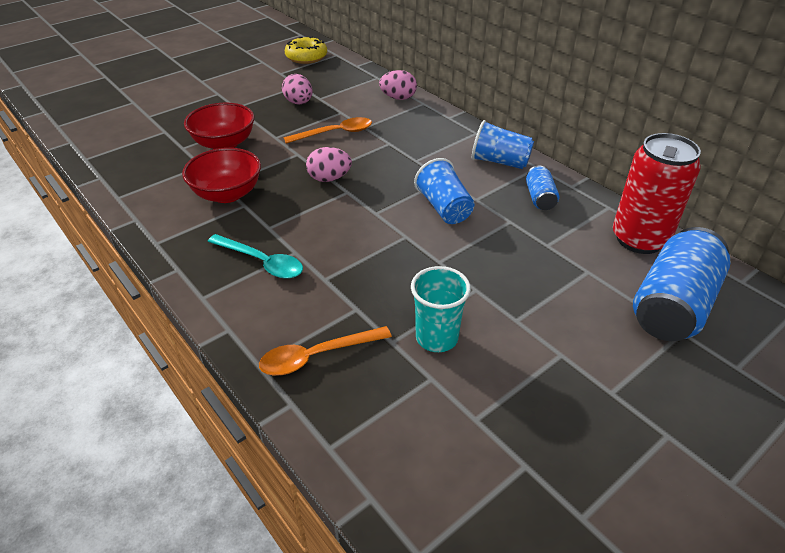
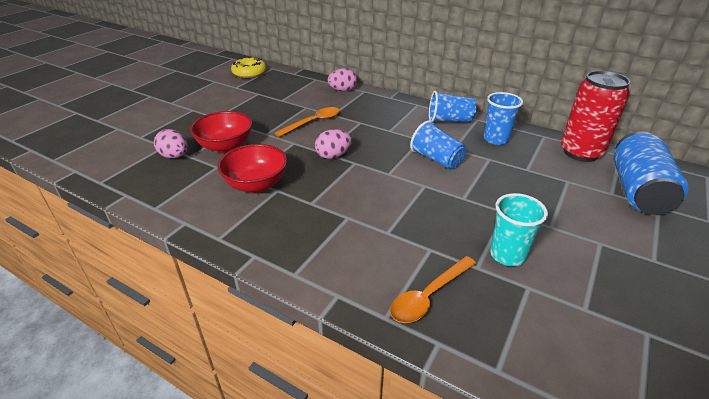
camera: 20 degrees left, 5 degrees down
turquoise spoon [207,234,303,279] -> none
pink egg [282,74,313,105] -> pink egg moved to [154,129,188,159]
blue can [526,165,559,210] -> blue cup [484,92,523,145]

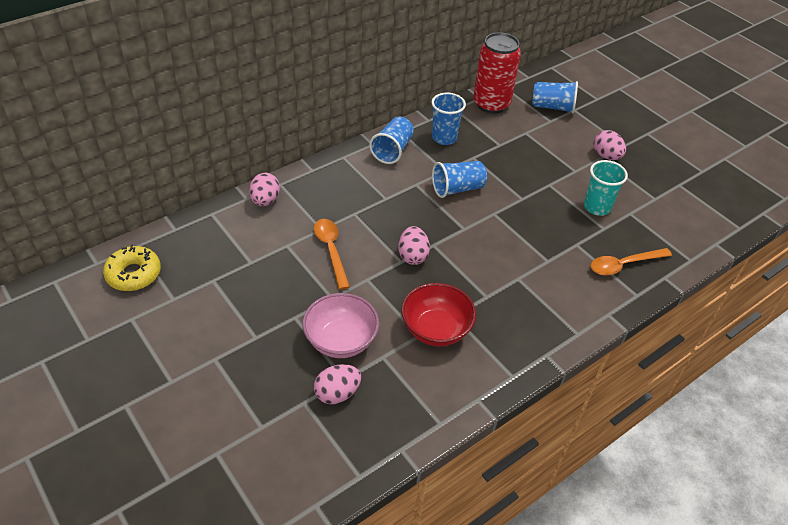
camera: 70 degrees left, 10 degrees up
red bowl [190,111,252,153] -> pink bowl [303,293,379,358]
orange spoon [390,256,476,323] -> orange spoon turned 90 degrees clockwise [591,248,672,275]
blue can [613,131,689,215] -> blue cup [532,81,578,114]
none -> pink egg [594,130,626,160]

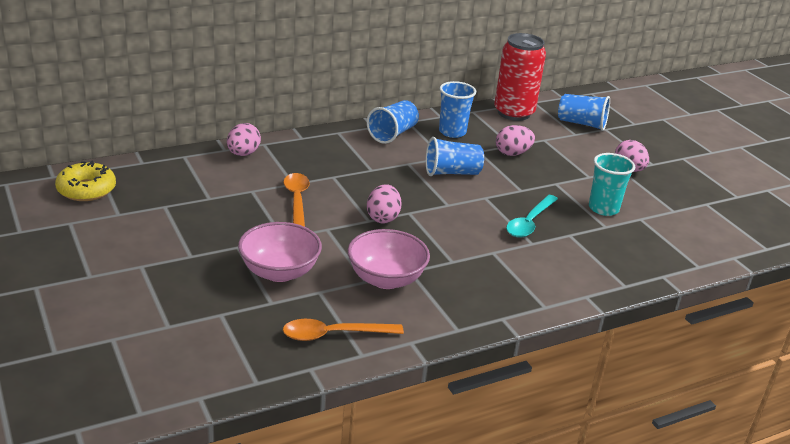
camera: 10 degrees right, 15 degrees down
pink egg [314,364,361,404] -> pink egg moved to [496,125,535,156]
red bowl [401,283,476,346] -> pink bowl [348,229,430,289]
orange spoon [591,248,672,275] -> orange spoon moved to [283,319,404,341]
none -> turquoise spoon [506,195,558,238]

